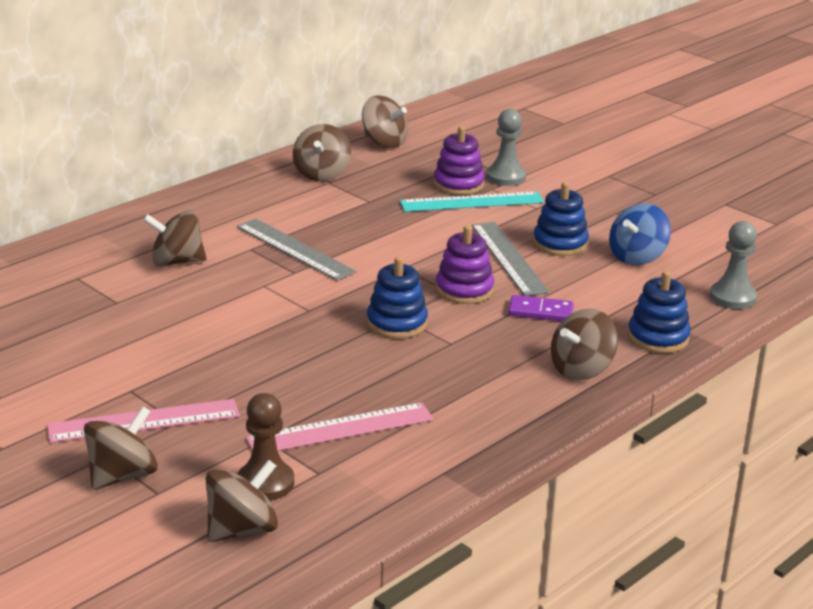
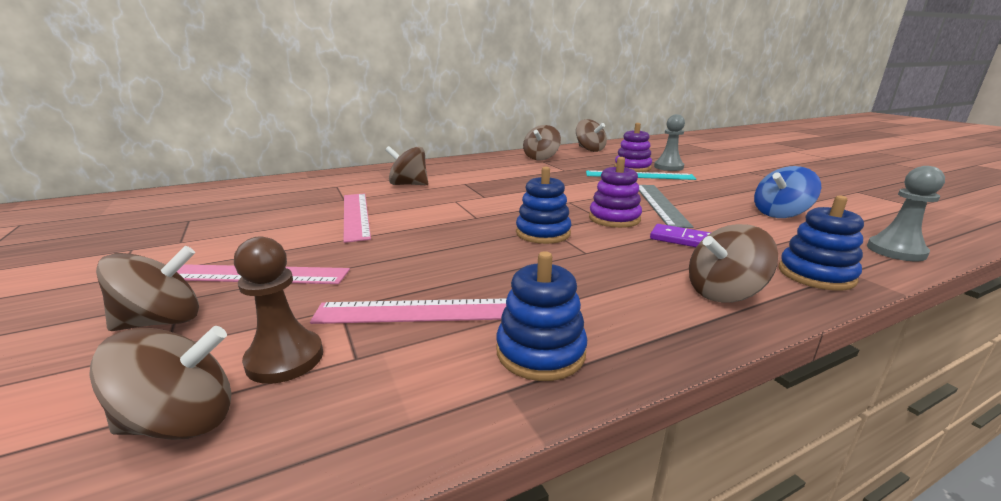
camera: 20 degrees right, 5 degrees down
grey ruler [237,219,356,281] -> none
blue stacking toy [533,182,589,256] -> blue stacking toy moved to [496,251,587,381]
none -> pink ruler [344,193,371,243]

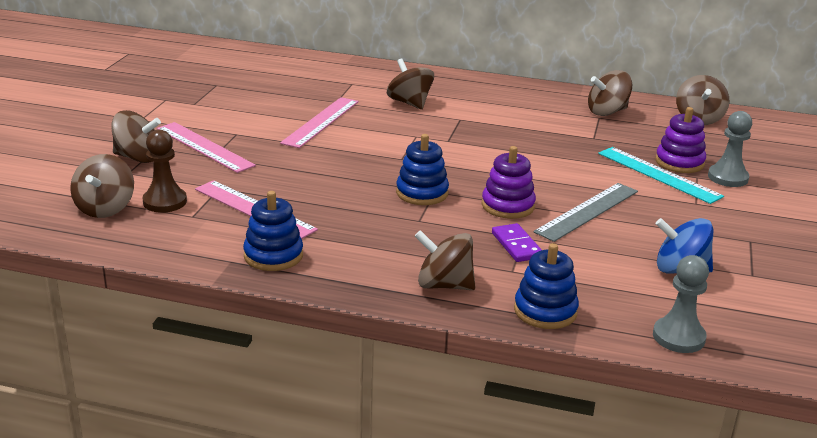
camera: 40 degrees right, 5 degrees up
brown spinning top [89,326,231,440] -> brown spinning top turned 75 degrees clockwise [70,154,134,218]

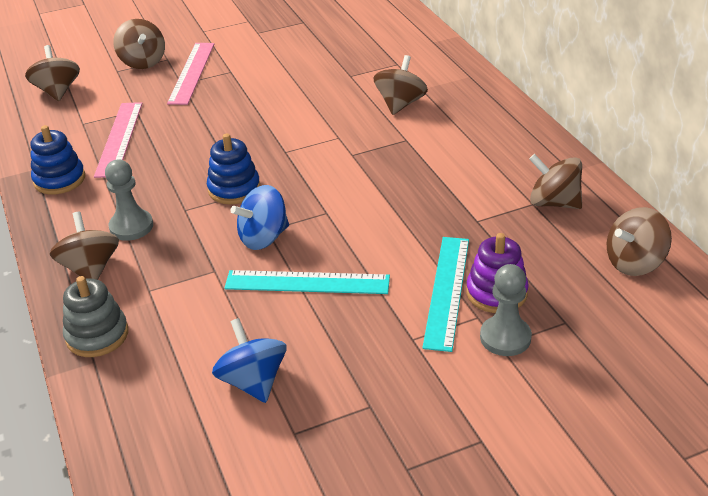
camera: 55 degrees right, 10 degrees up
brown spinning top [70,154,134,218] -> brown spinning top turned 105 degrees clockwise [25,45,80,101]
brown pawn [142,130,187,213] -> none
pink ruler [280,97,359,148] -> none
purple stacking toy [482,146,536,219] -> blue spinning top [230,185,289,250]
purple domino [492,223,542,262] -> none
blue stacking toy [514,243,579,329] -> grey stacking toy [63,276,128,357]
grey ruler [533,183,638,242] -> turquoise ruler [224,270,390,294]
grey pawn [653,255,709,353] -> grey pawn moved to [105,159,153,241]

